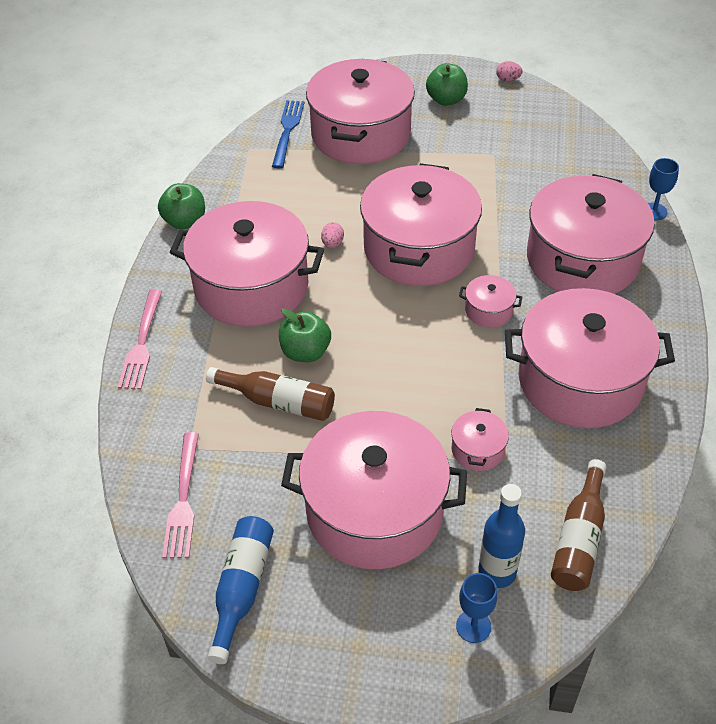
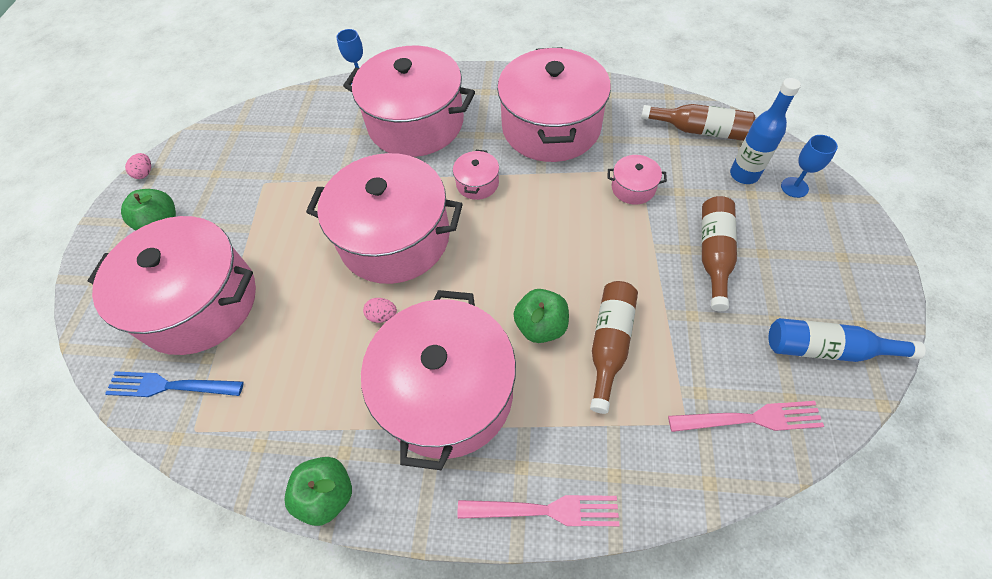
camera: 90 degrees left, 10 degrees up
pink pot [281,411,467,569] -> brown bottle [701,196,737,311]

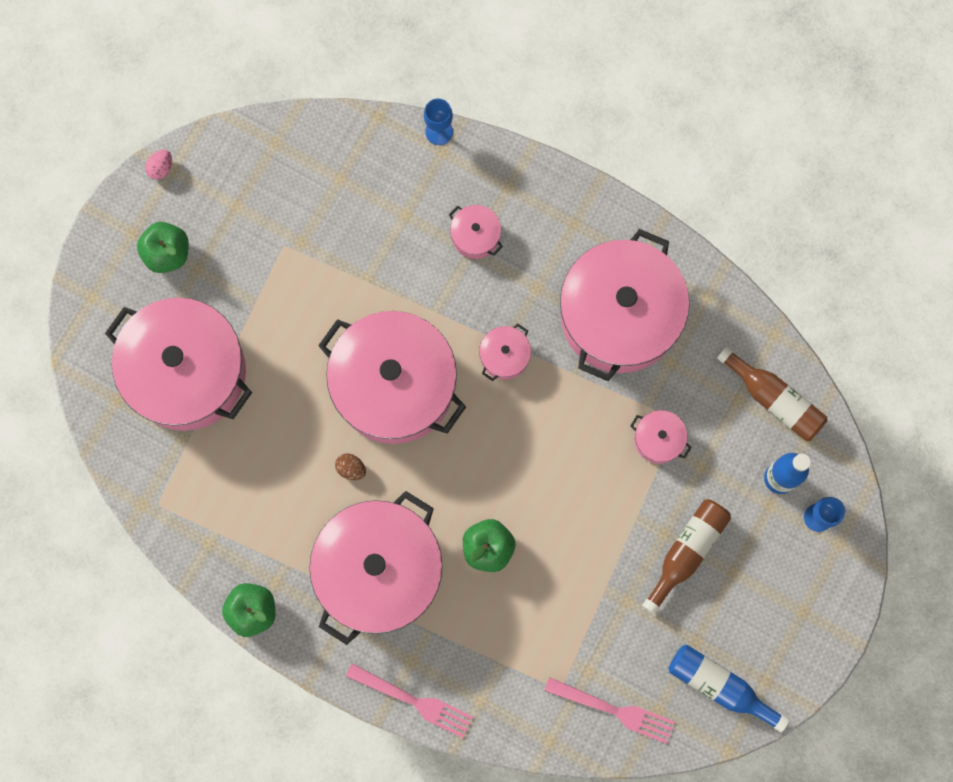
camera: 20 degrees right, 20 degrees up
blue fork [105,371,244,397] -> none
pink pot [343,46,475,157] -> pink pot [449,205,503,259], size x0.41
pink egg [363,298,397,323] -> brown egg [335,454,366,480]
brown bottle [590,281,638,414] -> none

